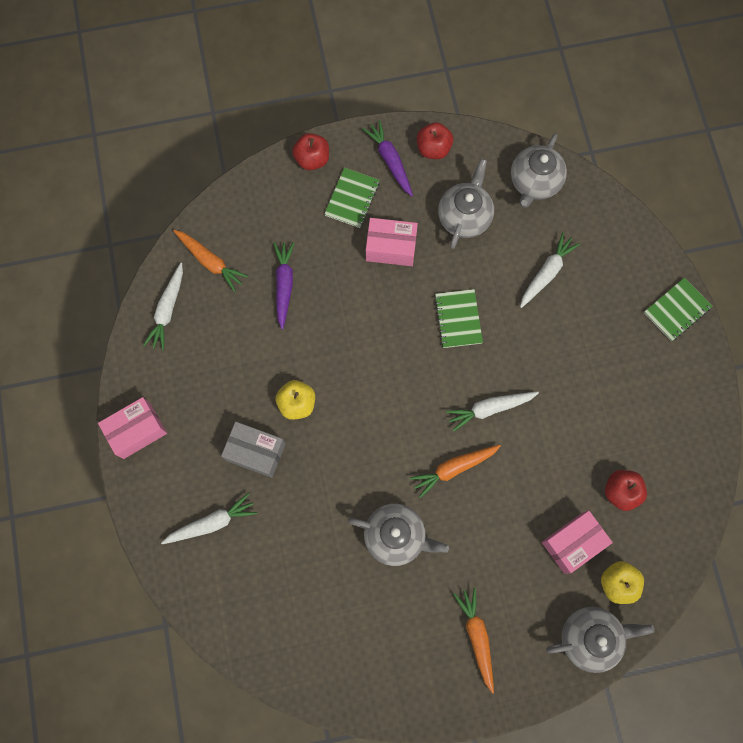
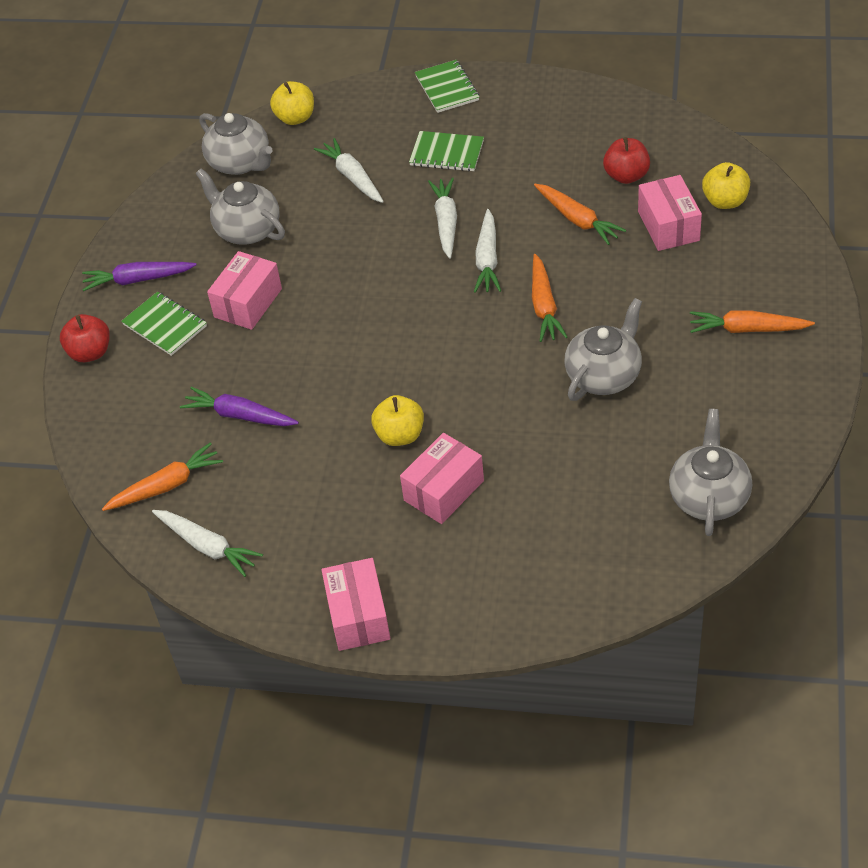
camera: 65 degrees left, 25 degrees down
white carrot [161,493,257,544] -> white carrot moved to [428,177,457,259]
grey box [221,422,286,478] -> pink box [400,433,484,524]
red apple [417,122,453,159] -> none
green notebook [434,289,483,348] -> green notebook moved to [409,131,484,171]
grey teapot [546,607,655,673] -> grey teapot moved to [669,409,752,536]
none -> yellow apple [270,81,314,125]
none -> orange carrot [534,184,626,245]

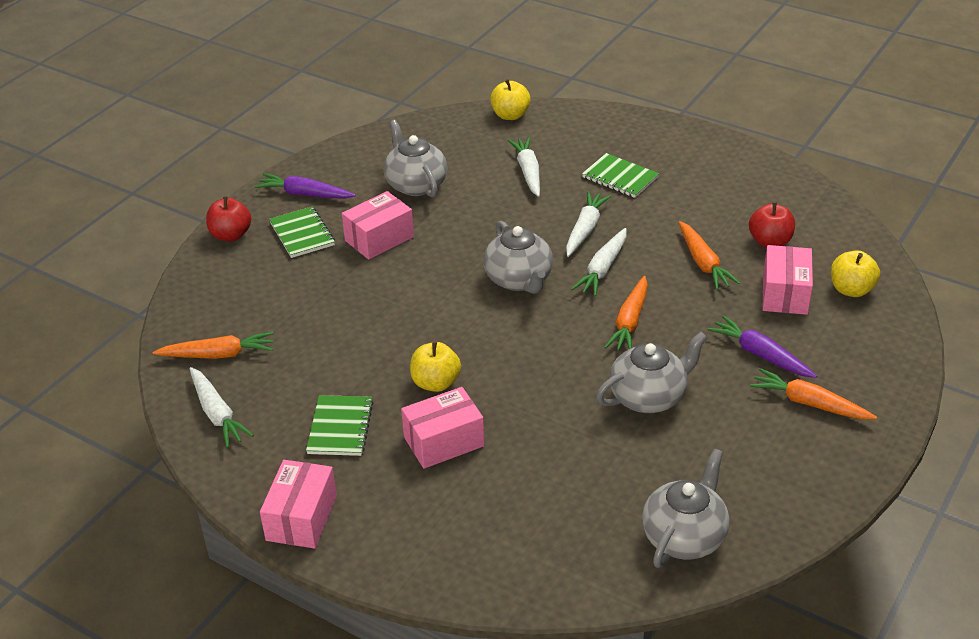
camera: 20 degrees right, 10 degrees down
purple carrot [180,387,299,426] -> purple carrot moved to [708,315,817,378]
grey teapot [199,113,273,175] -> grey teapot moved to [483,221,553,294]
green notebook [415,60,479,113] -> green notebook moved to [306,395,373,456]

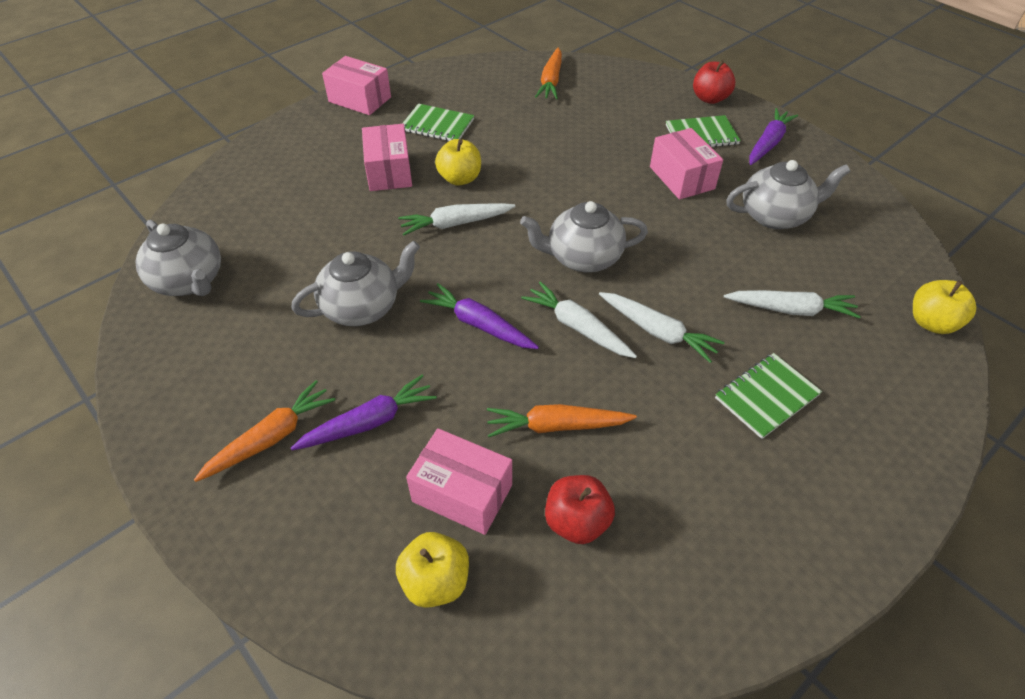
camera: 105 degrees right, 10 degrees up
white carrot [190,367,254,448] -> white carrot moved to [398,203,515,235]
grey teapot [596,332,708,413] -> grey teapot turned 105 degrees counterclockwise [291,241,420,326]
orange carrot [605,276,648,351] -> purple carrot [420,283,539,349]

